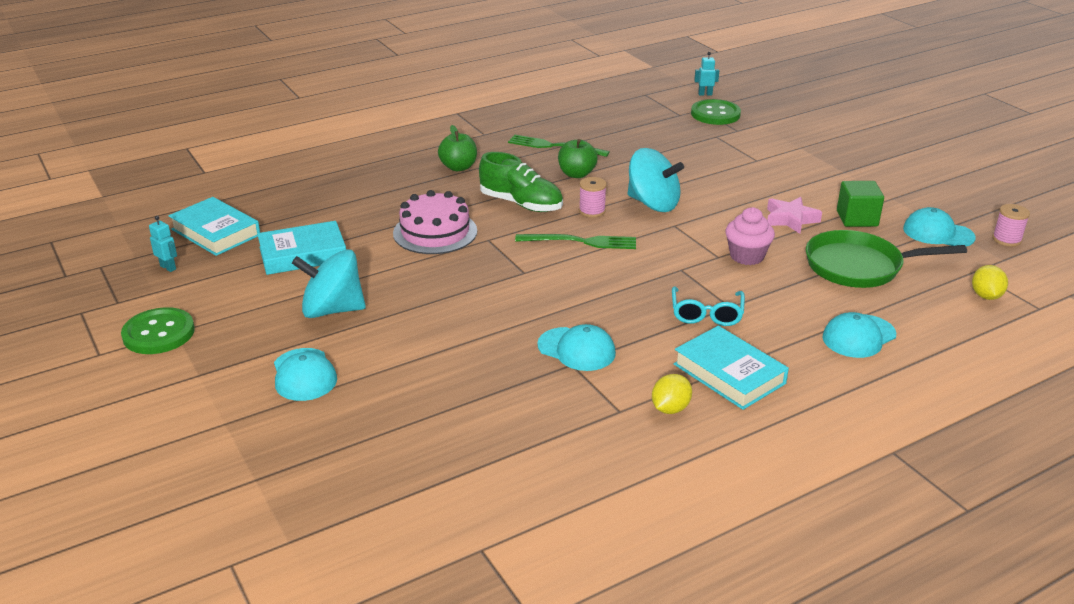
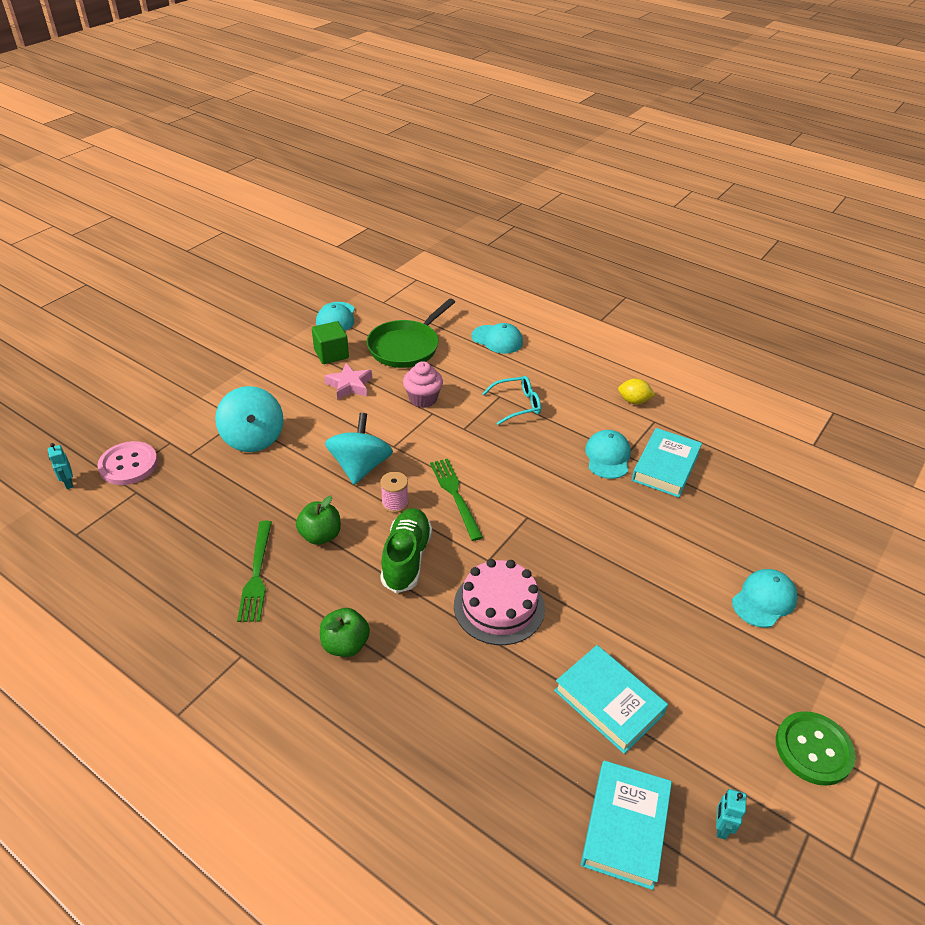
camera: 115 degrees left, 10 degrees up
turquoise spinning top [292,249,366,318] -> turquoise spinning top moved to [215,386,283,452]
turquoise book [674,326,789,410] -> turquoise book moved to [632,428,702,497]
green button [691,99,741,125] -> pink button [97,441,158,485]
green pan [806,230,967,288] -> green pan turned 60 degrees clockwise [367,298,455,368]
yellow lemon [972,265,1008,300] -> none
pink spool [992,204,1030,247] -> none

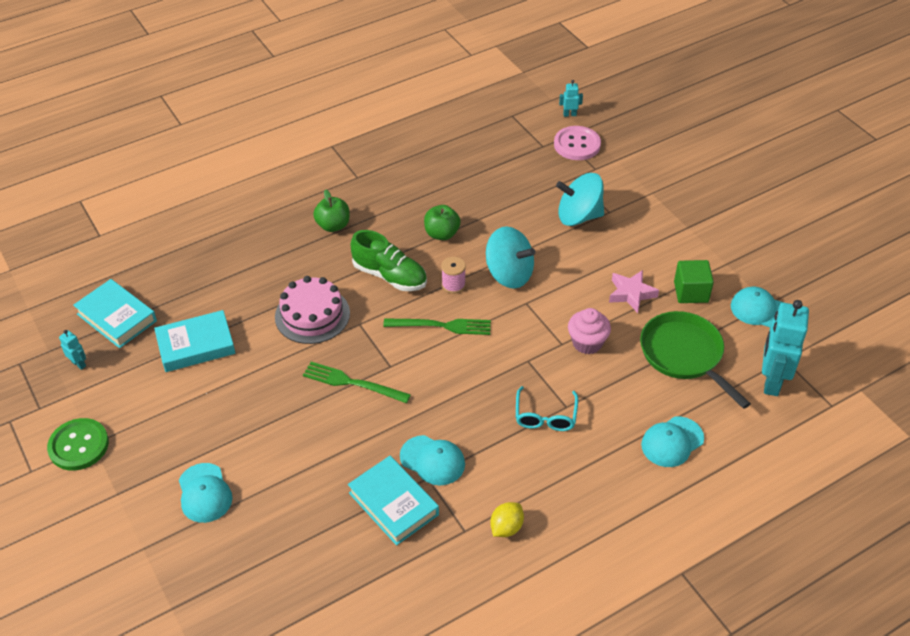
camera: 115 degrees right, 5 degrees up
green fork [237,521,272,622] -> green fork moved to [303,362,411,403]
none -> turquoise robot [762,300,809,396]

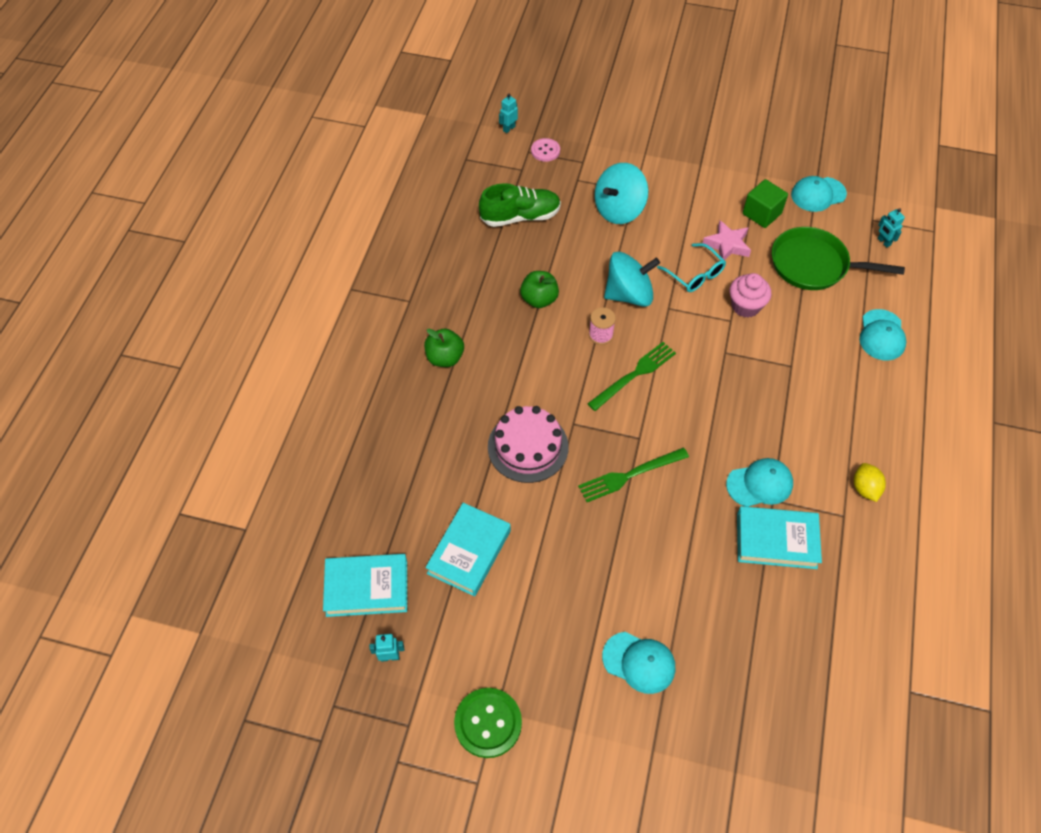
camera: 45 degrees left, 10 degrees up
green shoe [351,230,427,291] -> green shoe moved to [479,183,561,227]
turquoise glasses [516,386,578,431] -> turquoise glasses moved to [657,243,726,292]
pink button [554,126,601,160] -> pink button [531,138,560,162], size x0.61
turquoise robot [762,300,809,396] -> turquoise robot [878,208,905,248], size x0.44

